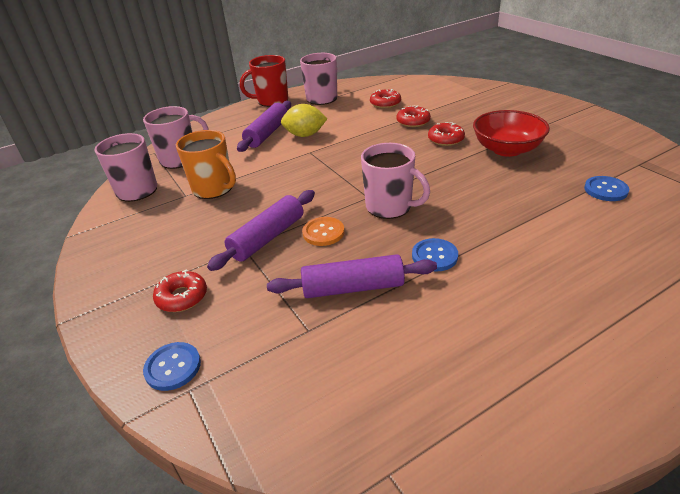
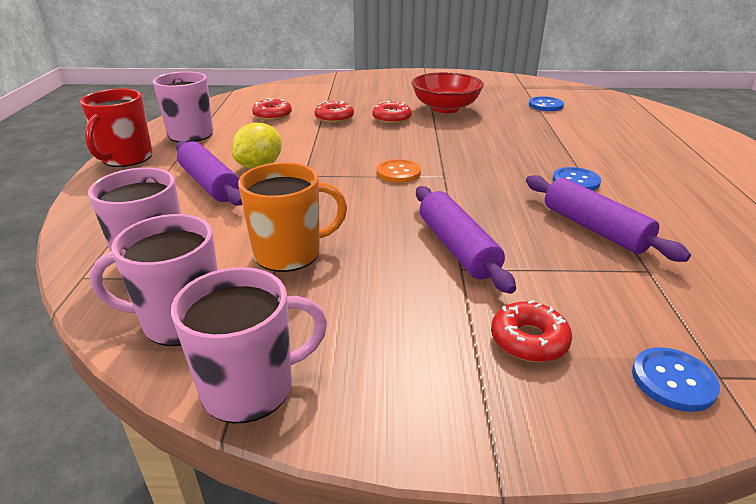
camera: 60 degrees left, 5 degrees down
purple rolling pin [267,254,437,298] -> purple rolling pin turned 60 degrees counterclockwise [526,175,691,262]
orange button [302,217,344,246] -> orange button moved to [377,159,421,183]
pink mug [361,143,430,219] -> pink mug moved to [171,267,327,423]

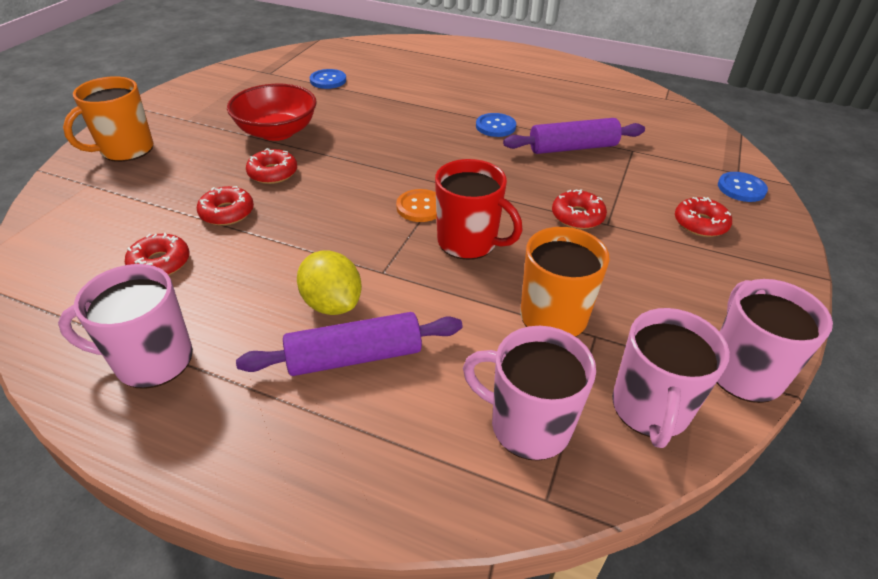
camera: 70 degrees left, 10 degrees up
red mug [80,89,152,167] -> red mug moved to [435,159,523,260]
purple rolling pin [416,186,516,294] -> red donut [552,189,607,229]
none -> orange mug [63,76,153,162]

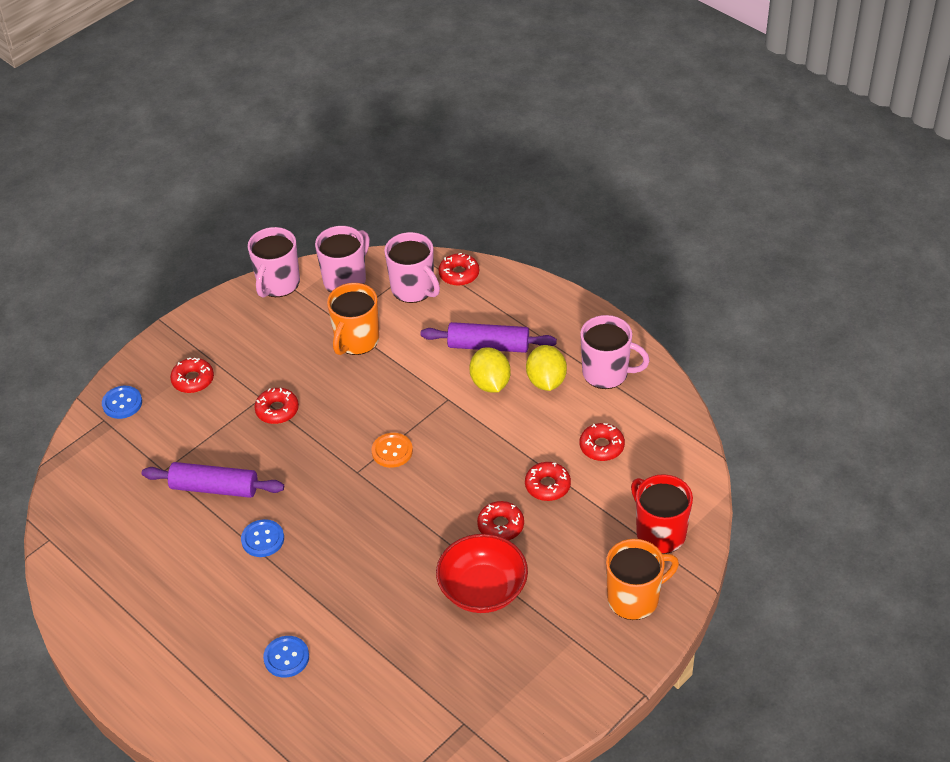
camera: 155 degrees left, 5 degrees up
blue button [310,69,346,89] -> blue button moved to [263,636,309,678]
red mug [435,159,523,260] -> red mug moved to [631,474,693,554]
none -> red donut [438,253,479,286]
none -> yellow lemon [526,345,567,391]

